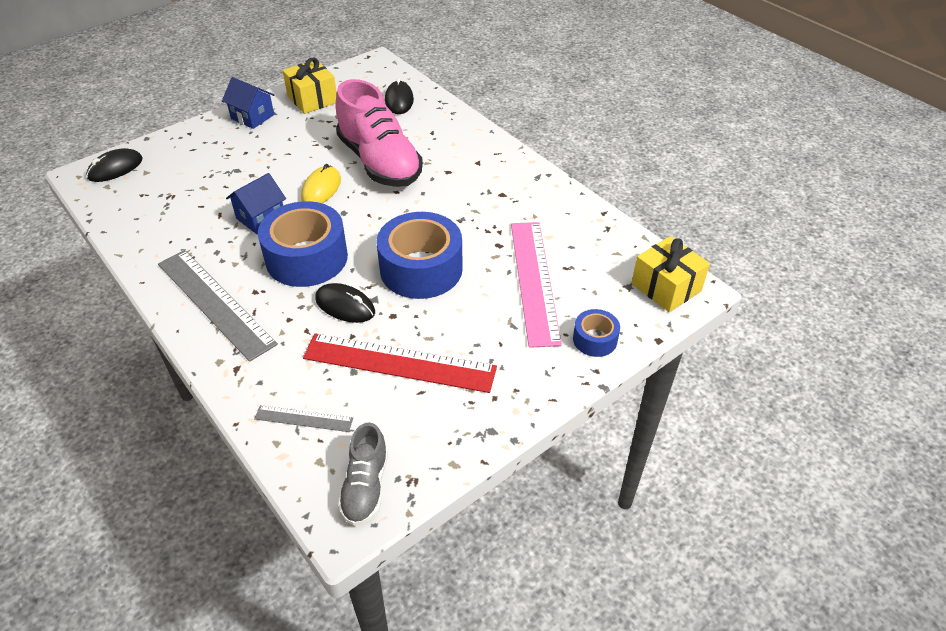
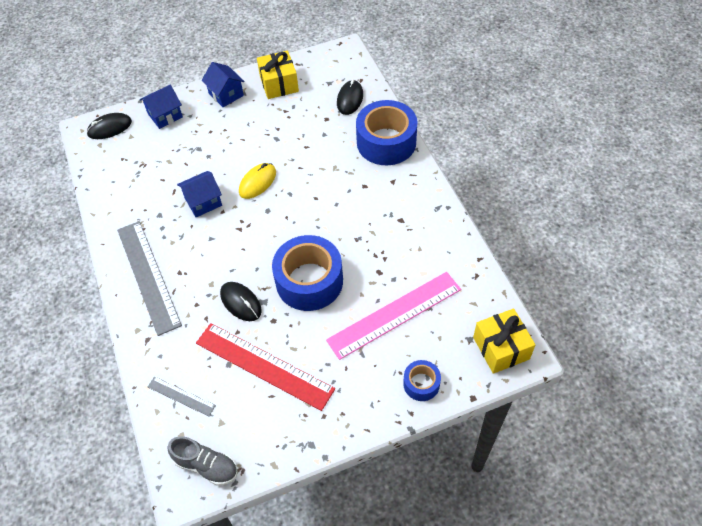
camera: 20 degrees right, 10 degrees up
blue tape [258,201,348,287] -> blue tape moved to [356,100,417,165]
pink shoe [336,79,423,187] -> none
grey shoe [338,422,388,526] -> grey shoe turned 90 degrees counterclockwise [167,436,238,486]
pink ruler [511,222,562,348] -> pink ruler turned 45 degrees clockwise [326,272,461,360]
none -> blue house [140,85,183,129]

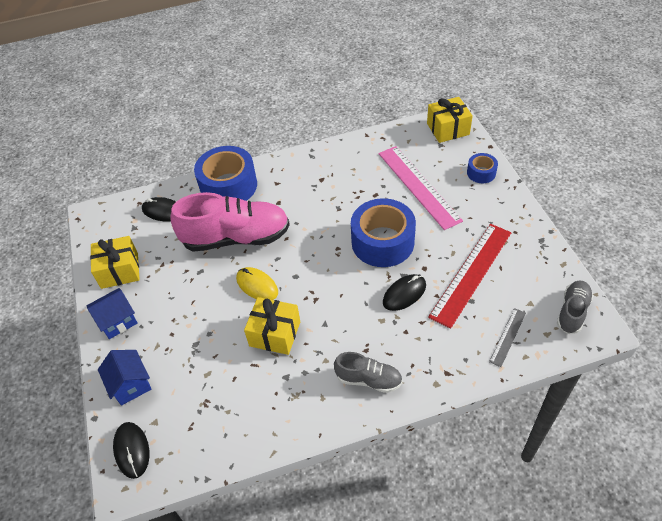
camera: 85 degrees left, 5 degrees down
grey ruler [117,221,182,336] -> grey shoe [334,352,403,393]
blue house [177,171,222,217] -> yellow gift [244,297,300,355]
none -> pink shoe [170,192,290,252]

